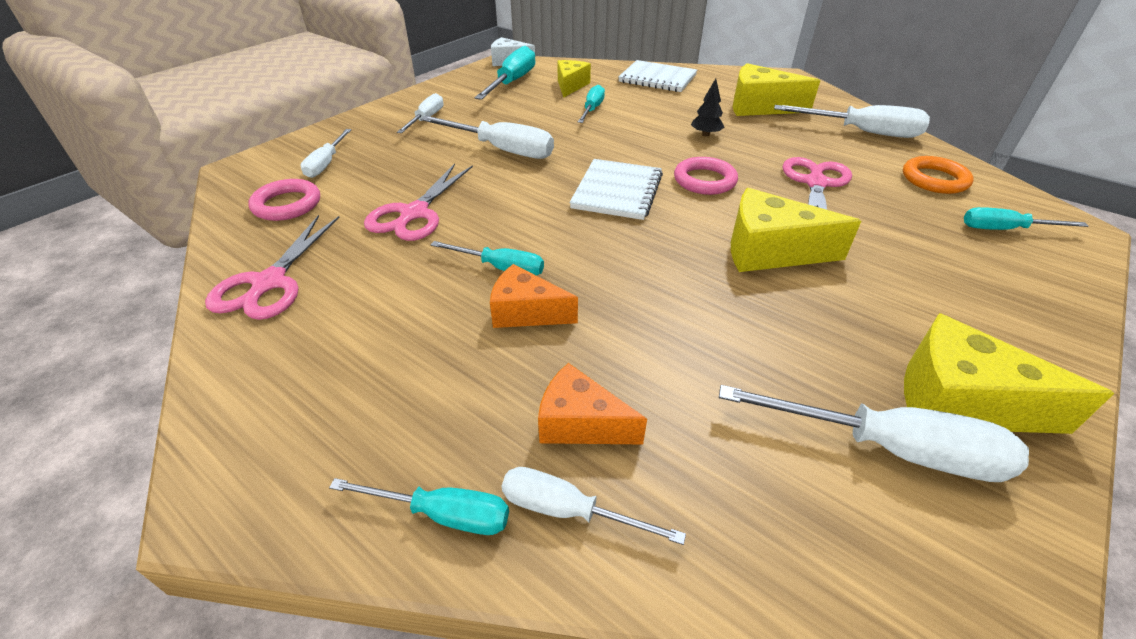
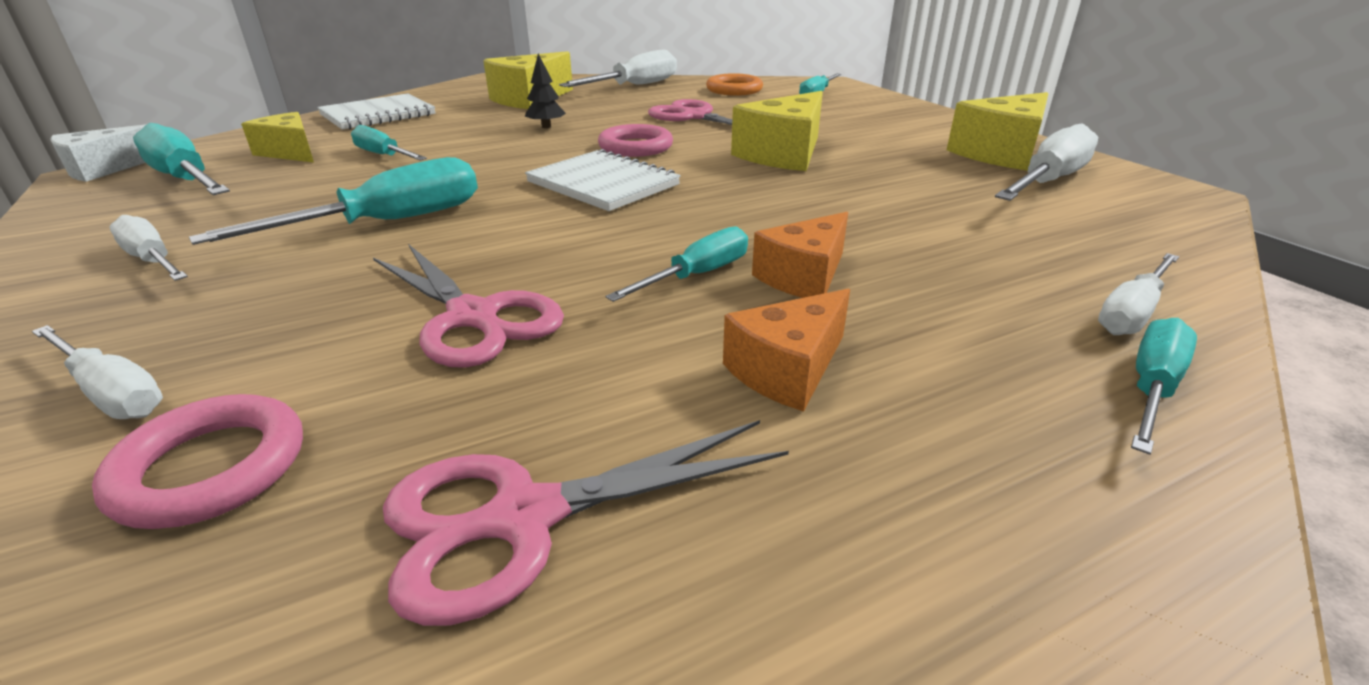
camera: 65 degrees left, 10 degrees down
pink scissors [205,215,340,320] -> pink scissors turned 120 degrees clockwise [383,420,789,626]
white screwdriver [421,116,554,159] -> turquoise screwdriver [189,157,478,245]
orange cheese [538,363,647,444] -> orange cheese moved to [723,289,850,412]

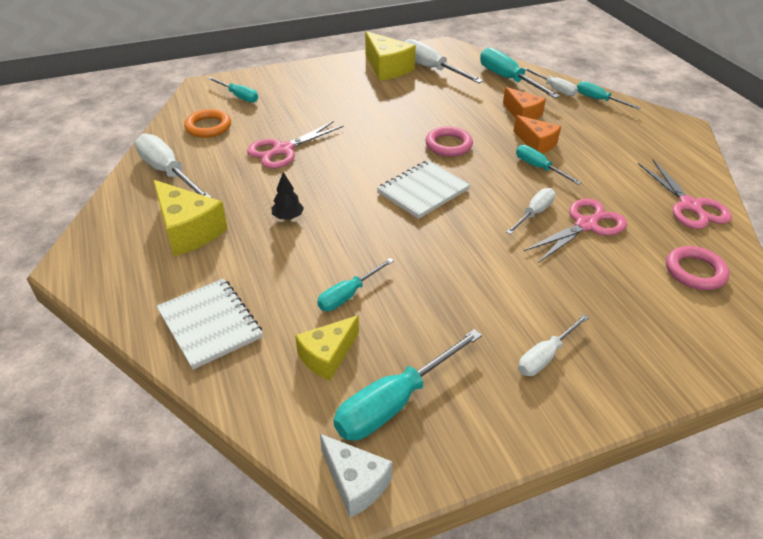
camera: 85 degrees left, 10 degrees up
white screwdriver [32,325,163,419] -> white screwdriver moved to [506,188,555,235]
turquoise screwdriver [189,157,478,245] -> turquoise screwdriver moved to [480,47,560,98]
pink ring [598,124,673,157] -> pink ring moved to [425,126,473,157]
orange cheese [723,289,850,412] -> orange cheese moved to [503,87,546,120]
yellow cheese [731,91,823,171] -> none

